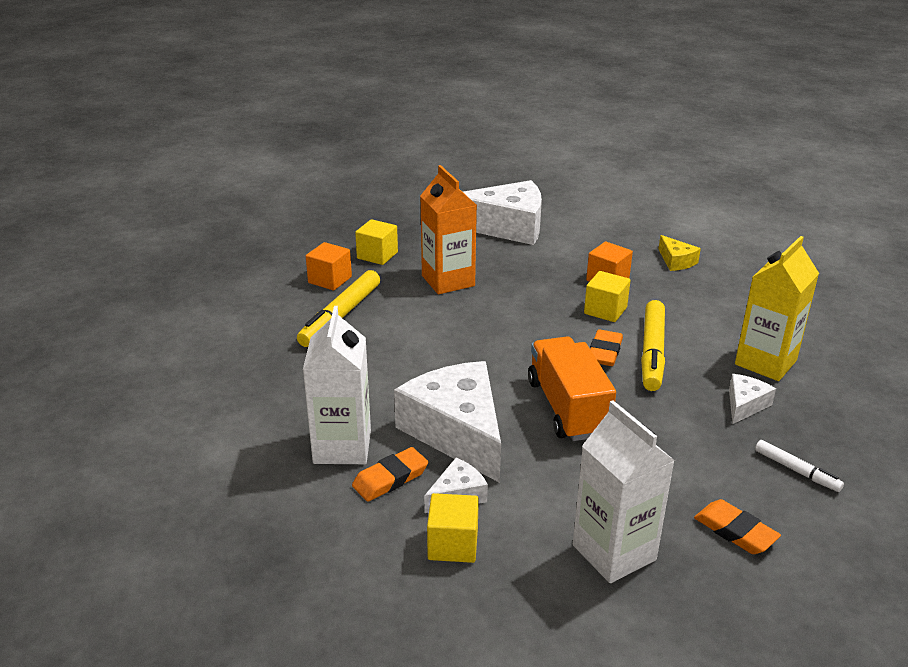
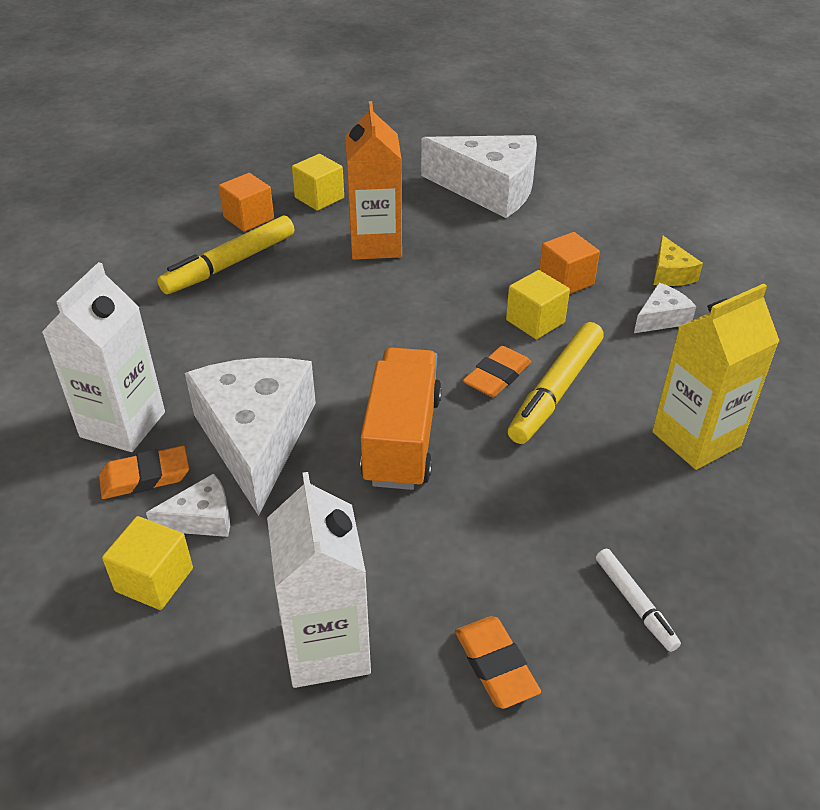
camera: 20 degrees right, 10 degrees up
white cheese [729,374,776,424] -> white cheese moved to [634,283,696,333]

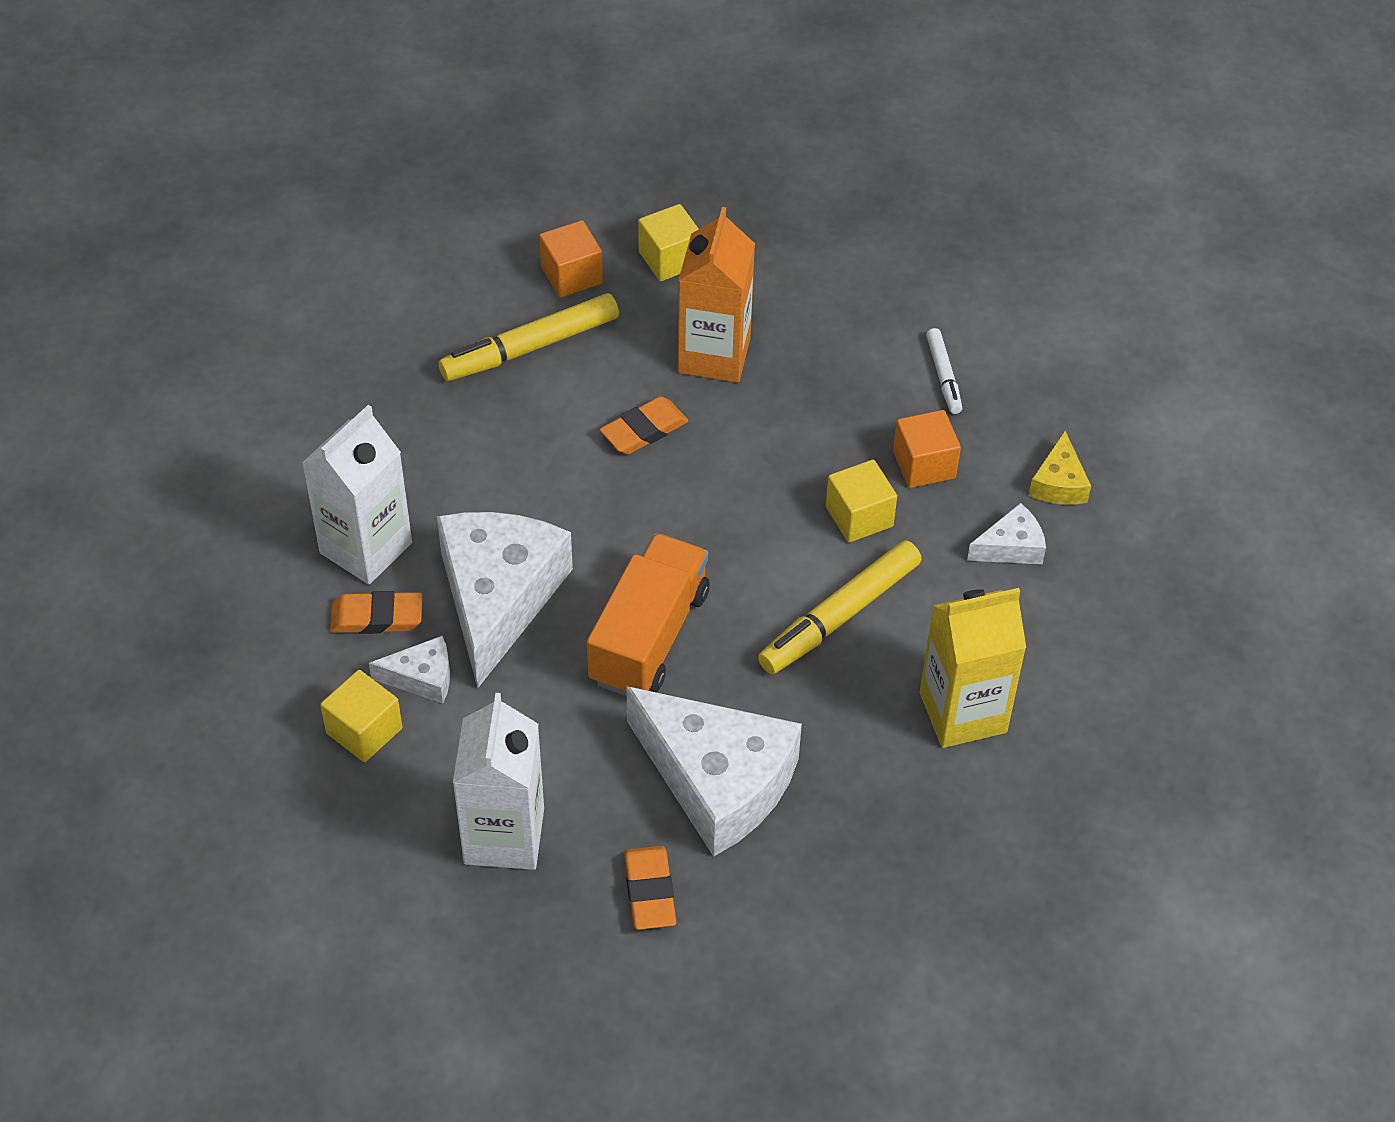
camera: 15 degrees right, 10 degrees up
white cheese [421,135,537,218] -> white cheese moved to [626,686,802,857]
orange eraser [463,346,531,397] -> orange eraser moved to [600,396,689,454]
white marker [596,549,681,652] -> white marker moved to [926,328,962,414]

